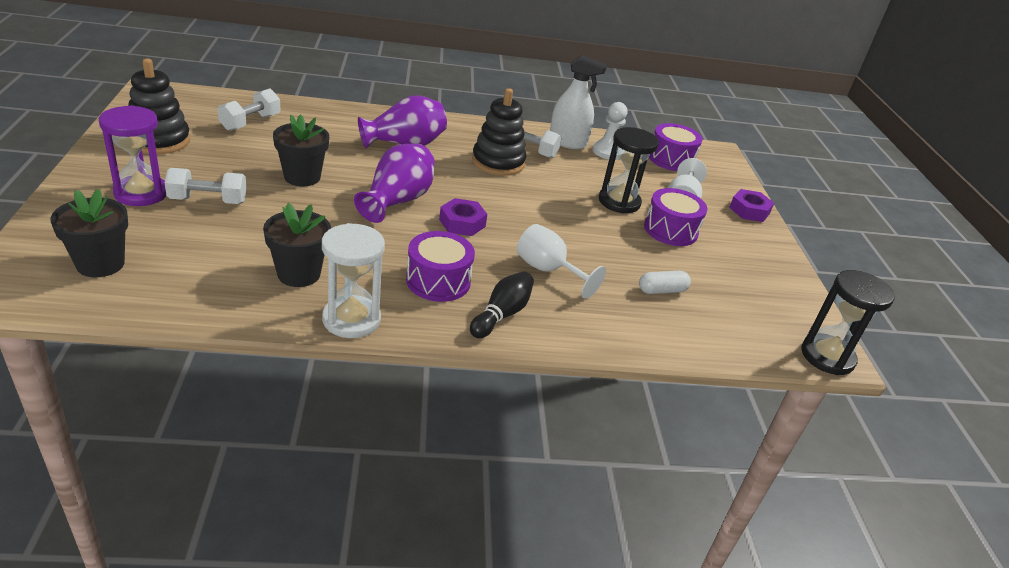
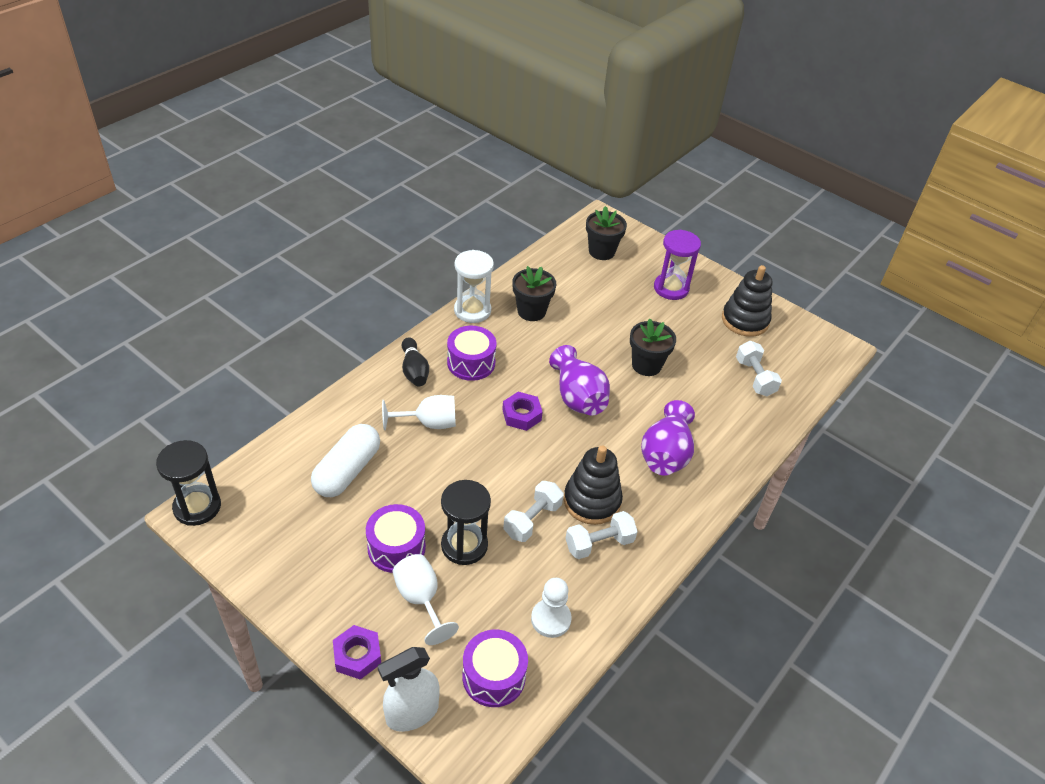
camera: 135 degrees right, 10 degrees up
white dumbbell [165,168,247,204] -> white dumbbell moved to [503,481,564,542]
white spray bottle [550,55,607,149] -> white spray bottle moved to [378,647,440,732]
white capsule [639,271,691,294] -> white capsule [311,424,380,497], size x1.88

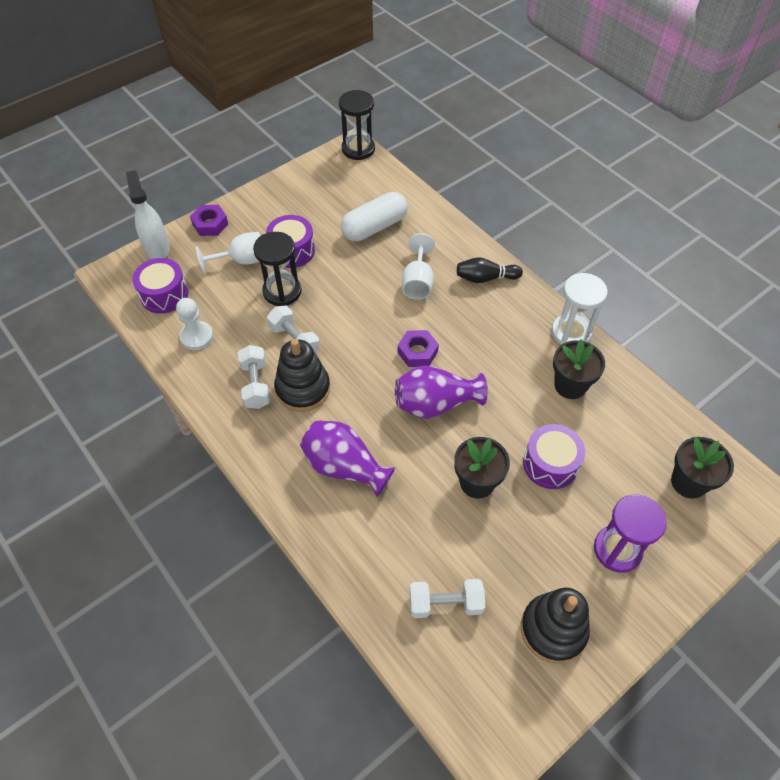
camera: 105 degrees right, 10 degrees up
white capsule [311,424,380,497] -> white capsule turned 75 degrees counterclockwise [341,192,408,242]
purple drum [447,326,496,381] -> purple drum moved to [523,424,585,489]

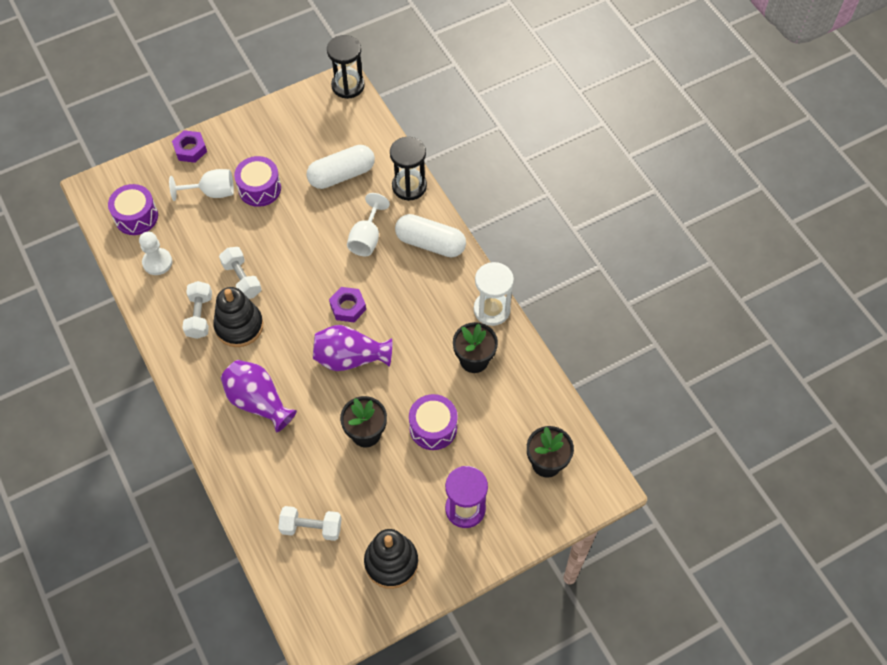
camera: 10 degrees right, 5 degrees up
white spray bottle [126,170,170,259] -> none
black hourglass [253,232,301,306] -> black hourglass moved to [390,137,427,201]
black bowling pin [457,257,523,283] -> white capsule [395,214,466,257]

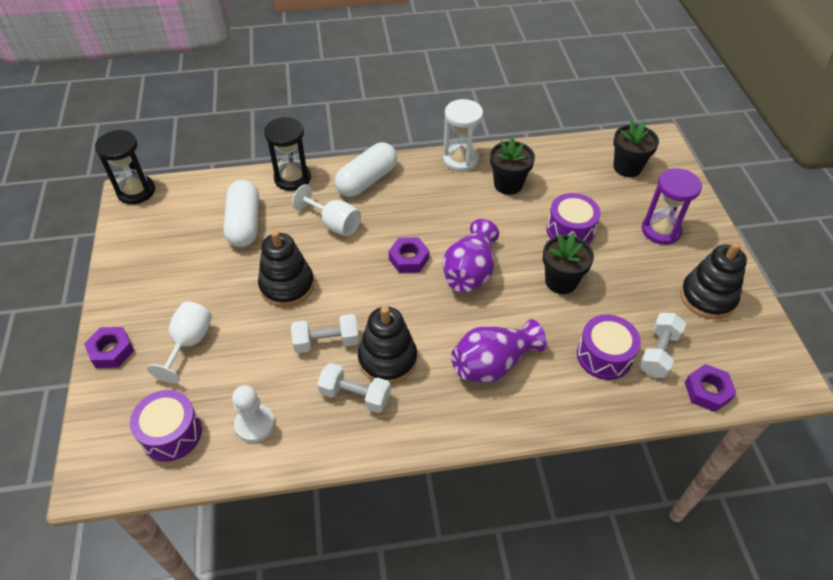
camera: 70 degrees left, 10 degrees down
purple drum [234,156,281,207] -> purple drum moved to [577,315,641,380]
none -> black stacking toy [258,230,314,307]
none -> purple nut [685,364,736,412]

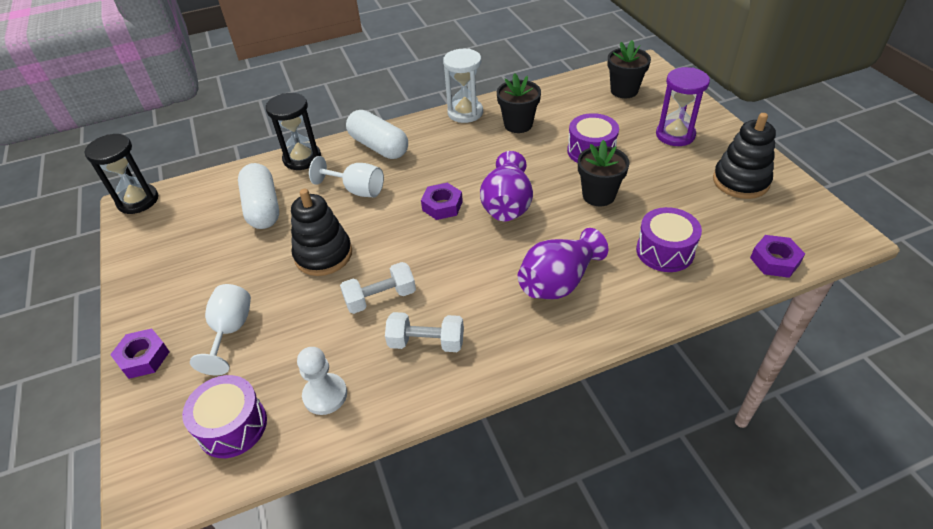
camera: 10 degrees left, 5 degrees down
white capsule [335,143,397,197] -> white capsule turned 75 degrees counterclockwise [346,110,408,159]
black stacking toy [358,306,417,384] -> none
white dumbbell [639,313,686,378] -> none

